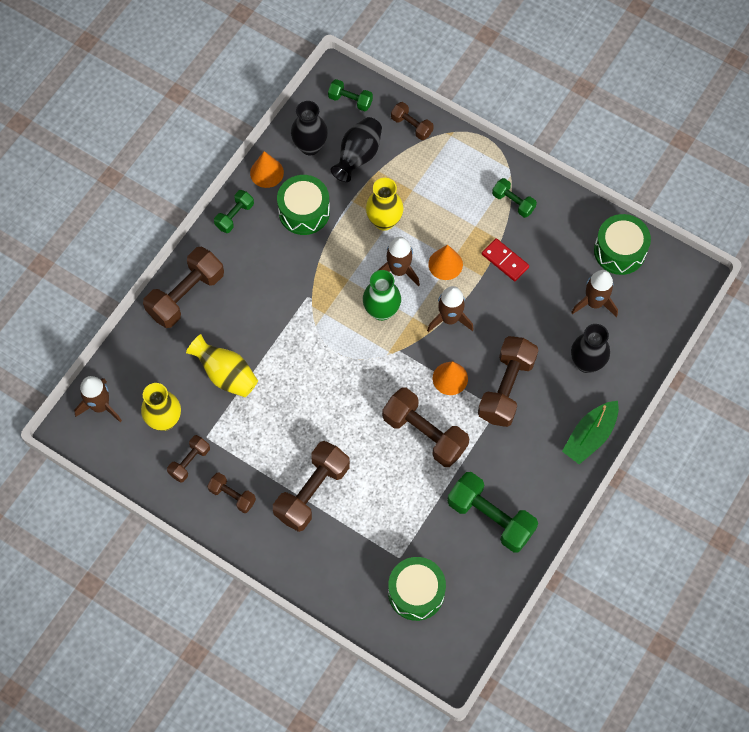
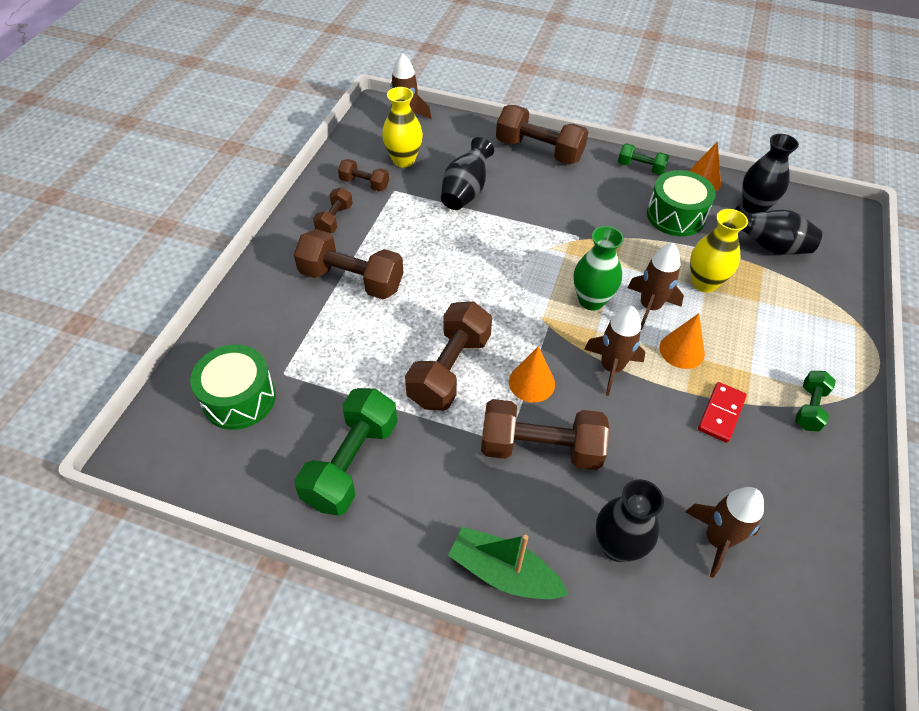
camera: 75 degrees right, 15 degrees down
yellow vase [186,334,258,397] -> black vase [441,137,494,210]
green dumbbell [328,79,373,111] -> none
brown dumbbell [391,102,434,140] -> none
green drum [594,214,651,275] -> none

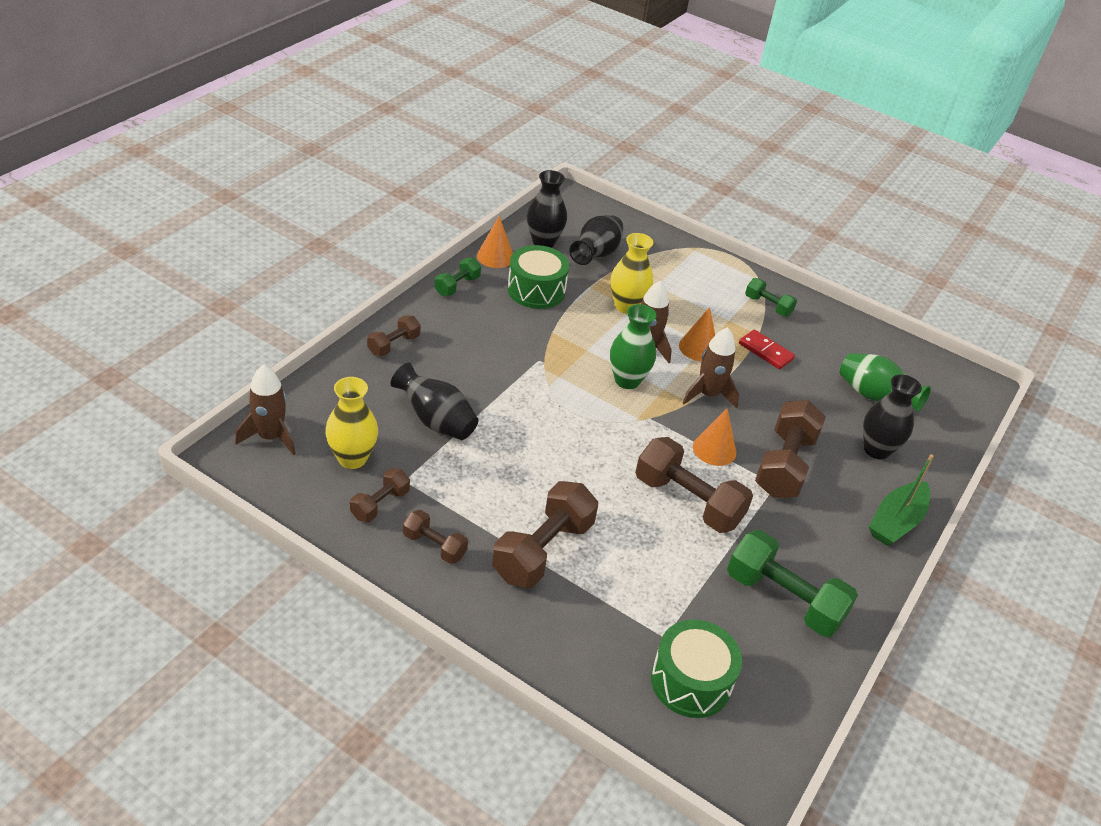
camera: 80 degrees left, 10 degrees down
brown dumbbell [496,105,588,165] -> brown dumbbell [367,315,421,356], size x0.54
brown rocket [685,487,764,578] -> green vase [840,353,931,412]

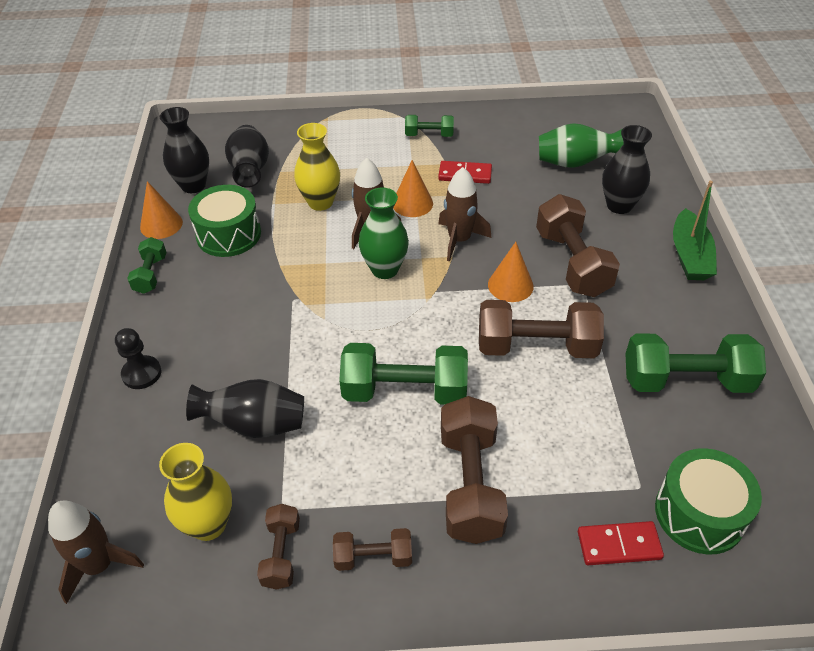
camera: 30 degrees left, 5 degrees up
brown dumbbell [367,315,421,356] -> black pawn [115,328,161,389]
none -> green dumbbell [339,343,468,405]
none -> red domino [578,521,664,565]

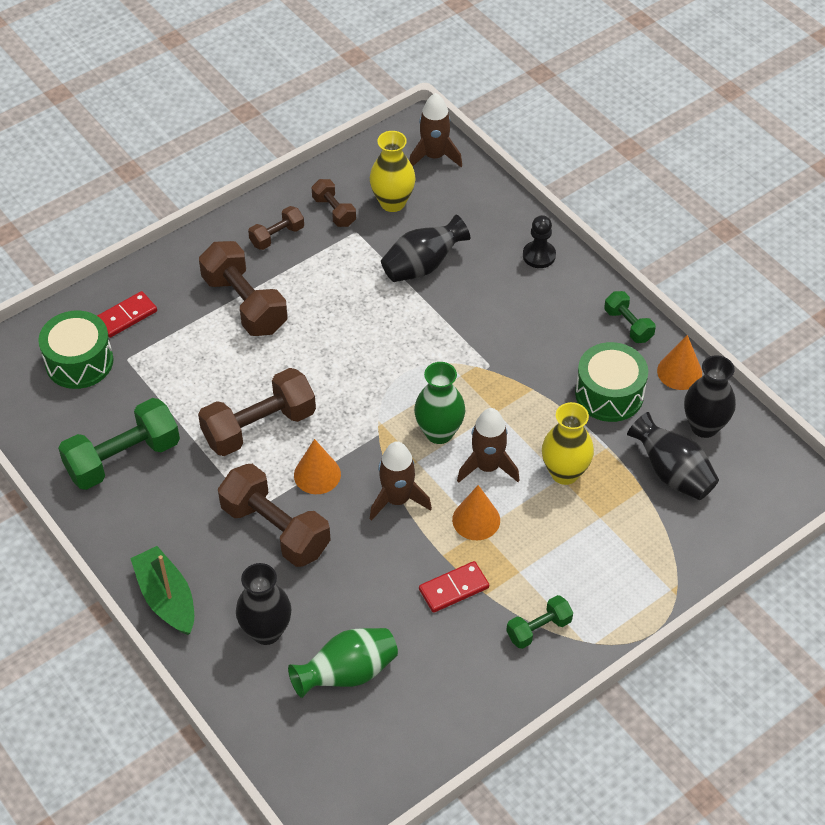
camera: 145 degrees right, 5 degrees up
green dumbbell [339,343,468,405] -> none

